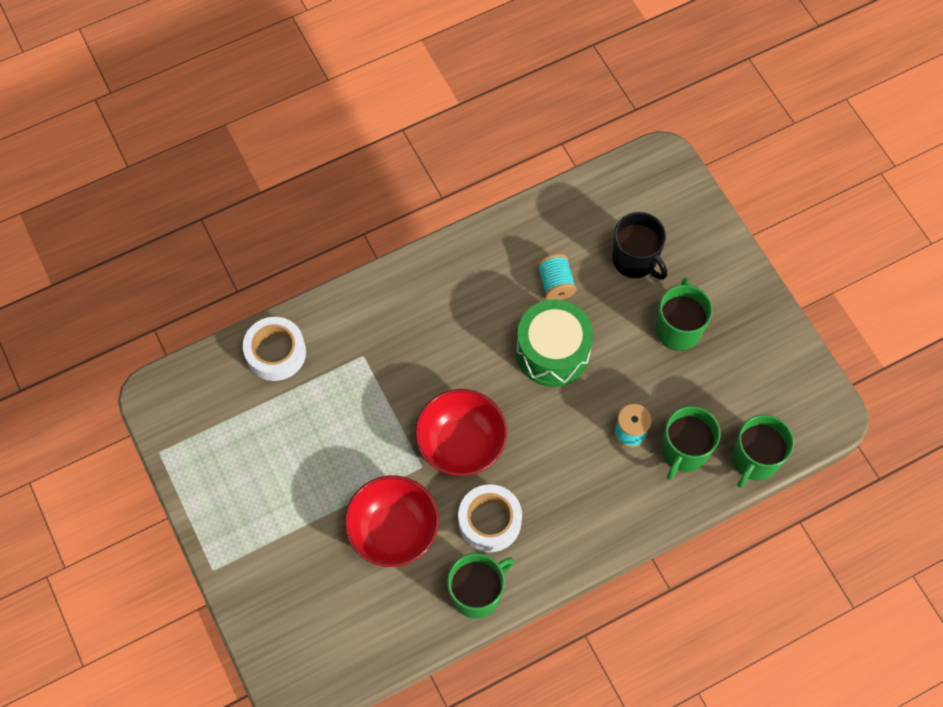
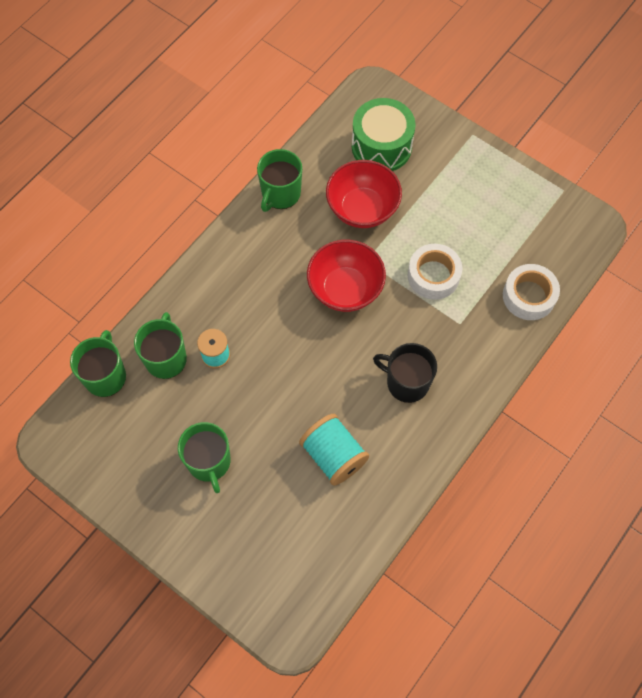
camera: 155 degrees right, 0 degrees up
white tape [458,484,522,552] -> white tape moved to [408,244,462,300]
green drum [516,299,594,387] -> green drum moved to [352,98,416,171]
turquoise spool [537,254,577,300] -> turquoise spool [299,414,369,486], size x1.53
black mug [612,212,667,280] -> black mug moved to [373,343,437,403]

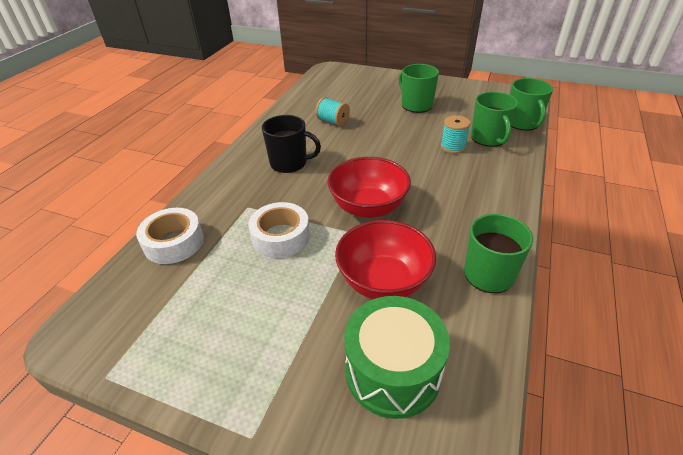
camera: 165 degrees right, 25 degrees down
turquoise spool [299,414,369,486] -> turquoise spool [315,97,350,126], size x0.65

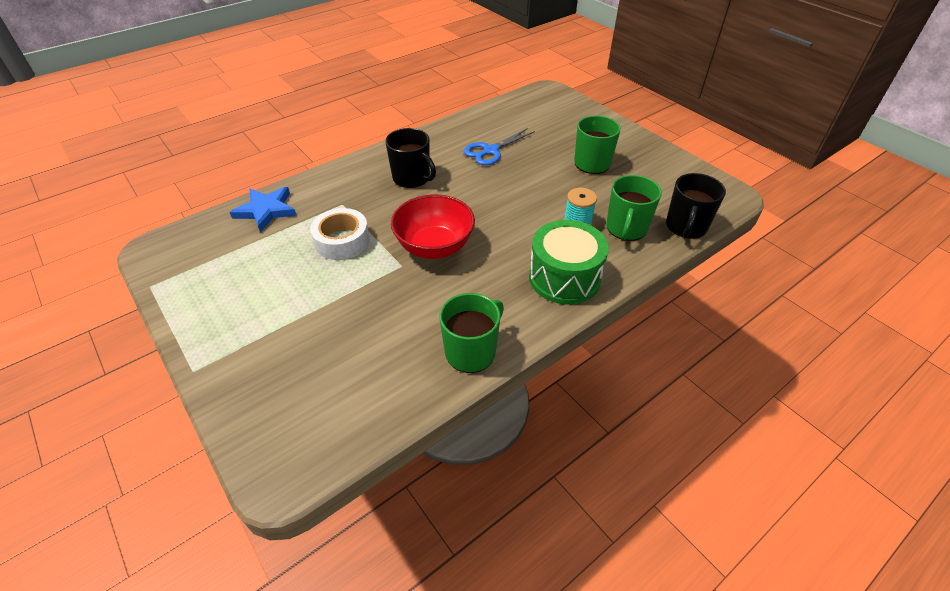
camera: 30 degrees right, 5 degrees up
white tape [136,208,204,264] -> blue star [230,187,297,232]
turquoise spool [315,97,350,126] -> blue scissors [464,128,535,165]
red bowl [335,220,436,299] -> none
green drum [344,296,450,419] -> green drum moved to [529,220,609,305]
green mug [510,78,553,131] -> black mug [666,173,726,239]

